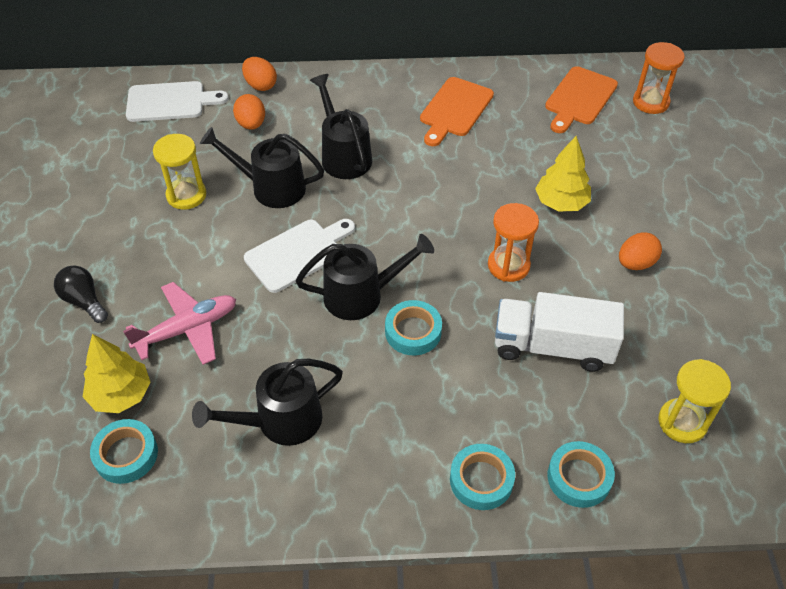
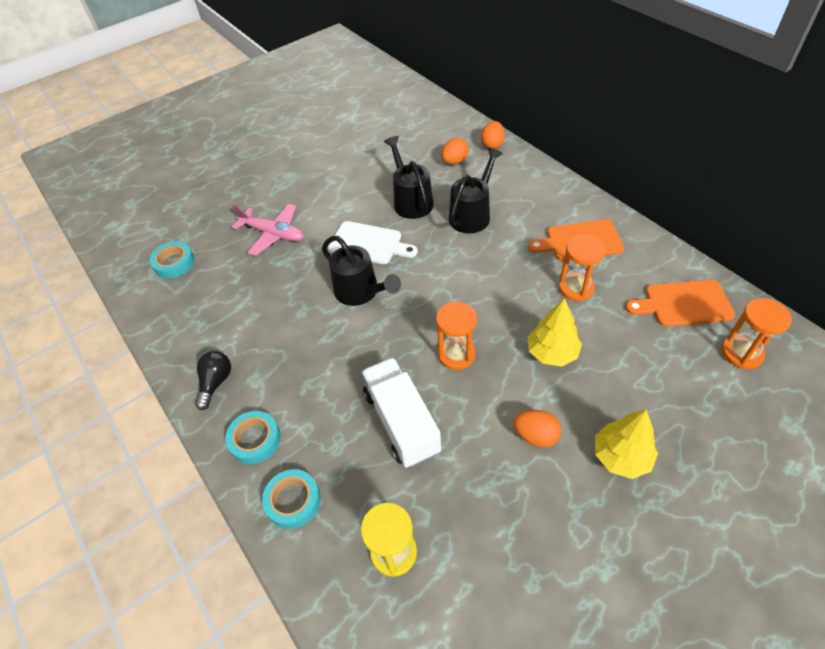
camera: 60 degrees right, 0 degrees up
black light bulb [54,265,108,323] -> black light bulb moved to [195,351,231,410]
yellow tree [83,334,151,413] -> yellow tree moved to [595,410,658,479]
white cutting board [126,81,229,122] -> none
yellow hourglass [153,134,206,210] -> none
black watering can [192,359,343,446] -> none
turquoise tape [385,300,442,356] -> none
none -> orange hourglass [559,235,605,301]

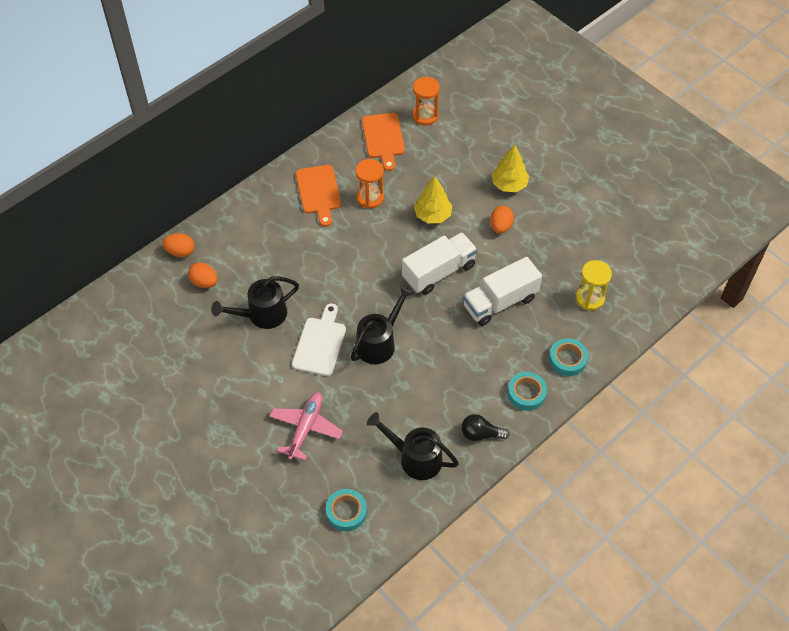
camera: 100 degrees left, 5 degrees up
orange hourglass [436,302,477,370] -> white truck [402,232,477,295]
black watering can [449,148,503,233] -> black watering can moved to [367,412,459,480]

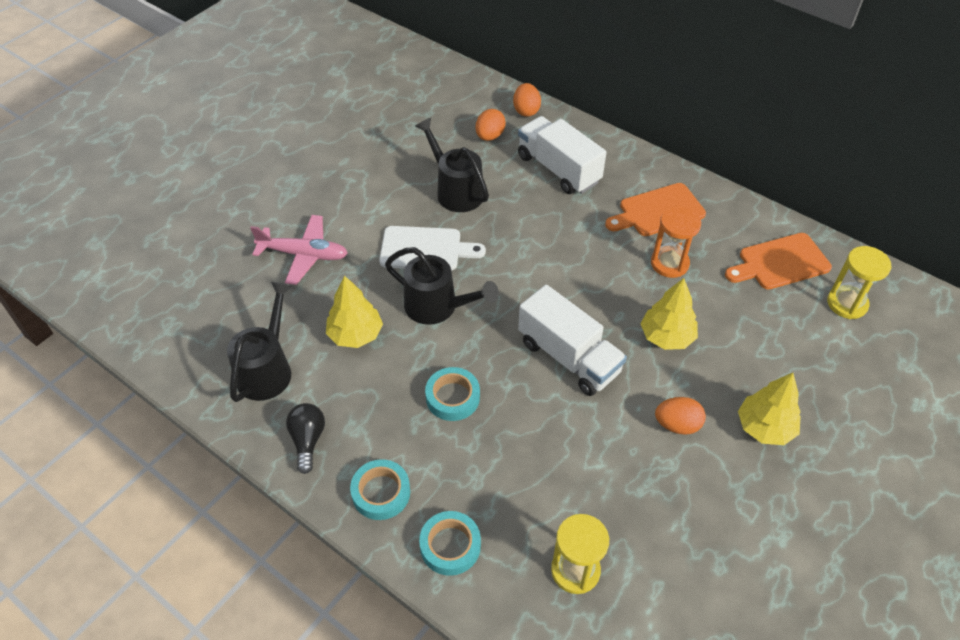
camera: 80 degrees right, 5 degrees down
turquoise tape [326,489,367,531] -> turquoise tape moved to [425,367,480,421]
orange hourglass [412,77,440,126] -> yellow hourglass [827,246,891,319]
white truck [463,257,542,326] -> white truck moved to [518,116,606,194]
none -> yellow tree [326,275,383,348]

